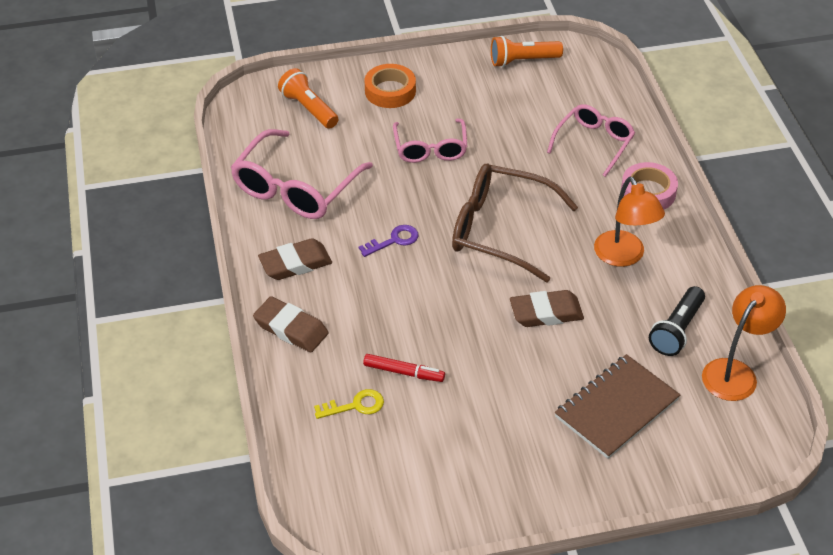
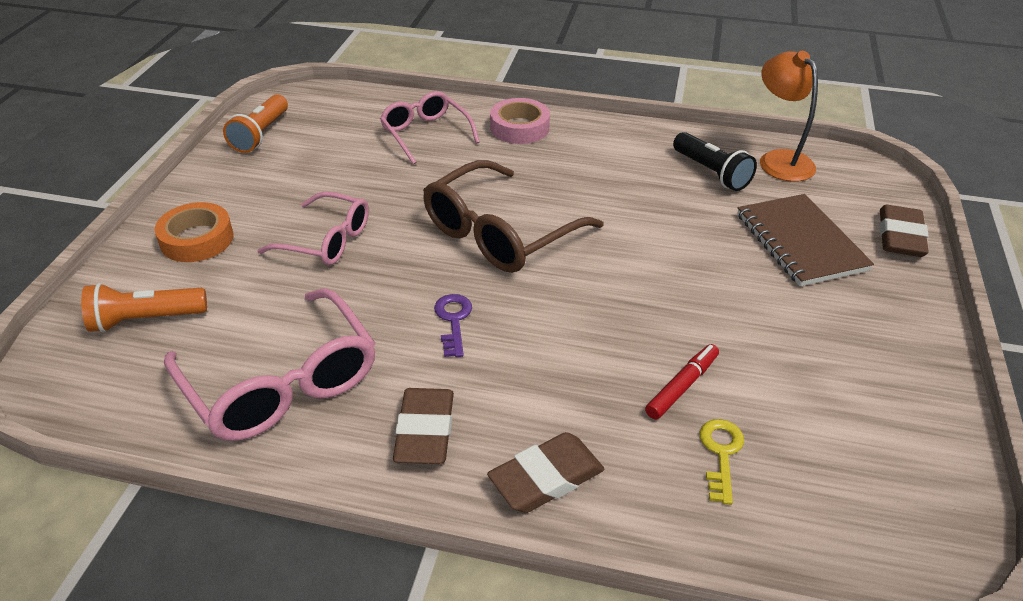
camera: 65 degrees left, 5 degrees down
brown eraser [510,290,584,327] -> brown eraser moved to [879,205,929,257]
orange lamp [594,177,665,267] -> none

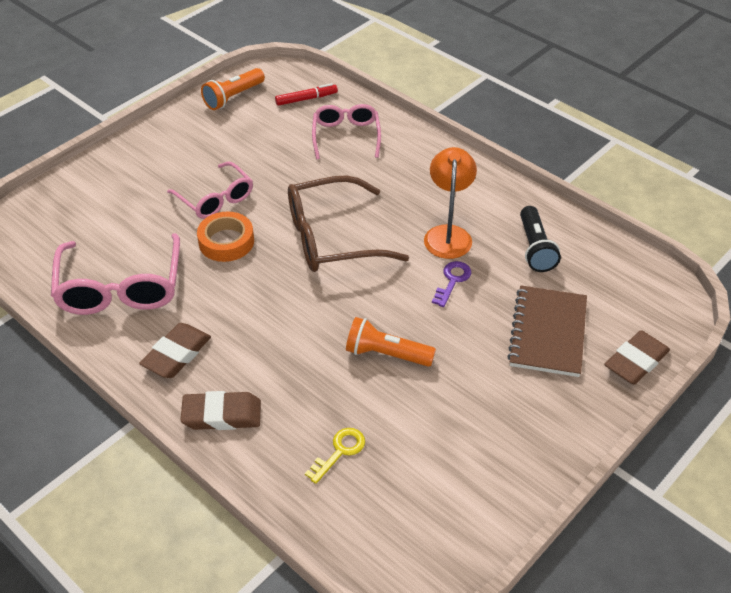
camera: 30 degrees right, 5 degrees up
orange flashlight [81,283,207,333] -> orange flashlight moved to [346,317,436,367]
orange tape [155,202,234,262] -> orange tape moved to [197,212,254,262]
purple key [434,294,472,357] -> purple key moved to [432,261,471,307]
pink tape [490,98,550,144] -> none
red marker [645,344,719,420] -> red marker moved to [275,83,338,106]
orange lamp [760,51,818,182] -> orange lamp moved to [424,147,477,259]

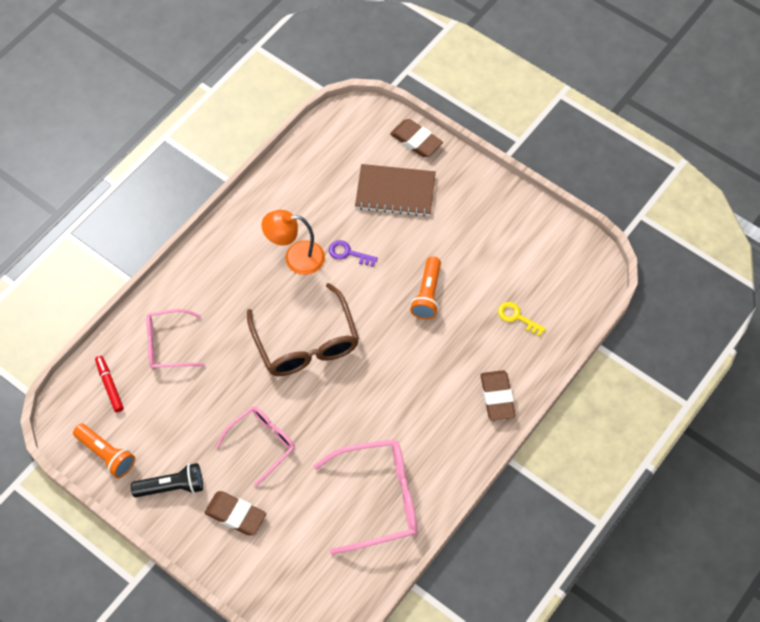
camera: 95 degrees left, 15 degrees up
brown eraser [139,323,211,378] -> brown eraser moved to [204,491,266,536]
orange tape [197,212,254,262] -> none
black flashlight [520,206,561,272] -> black flashlight moved to [131,463,203,497]

